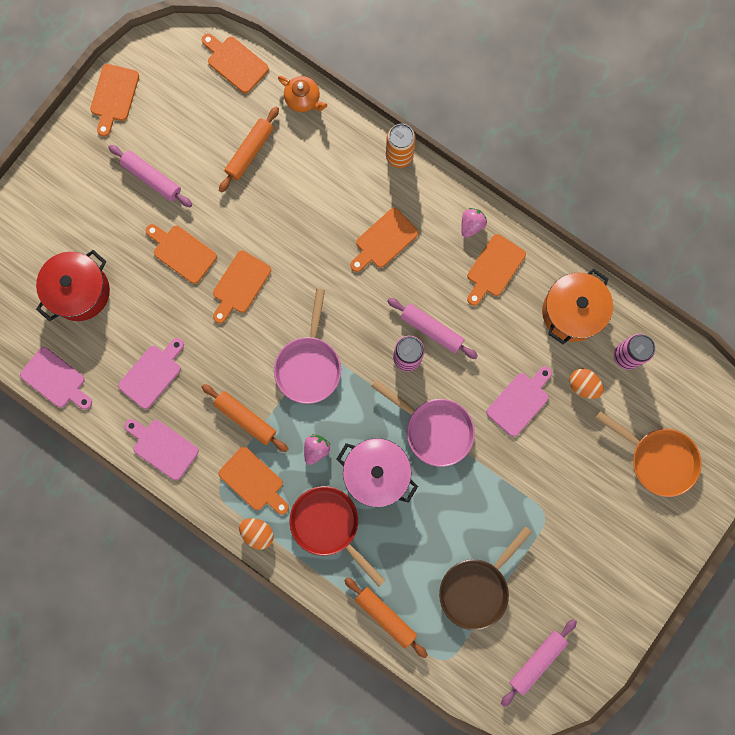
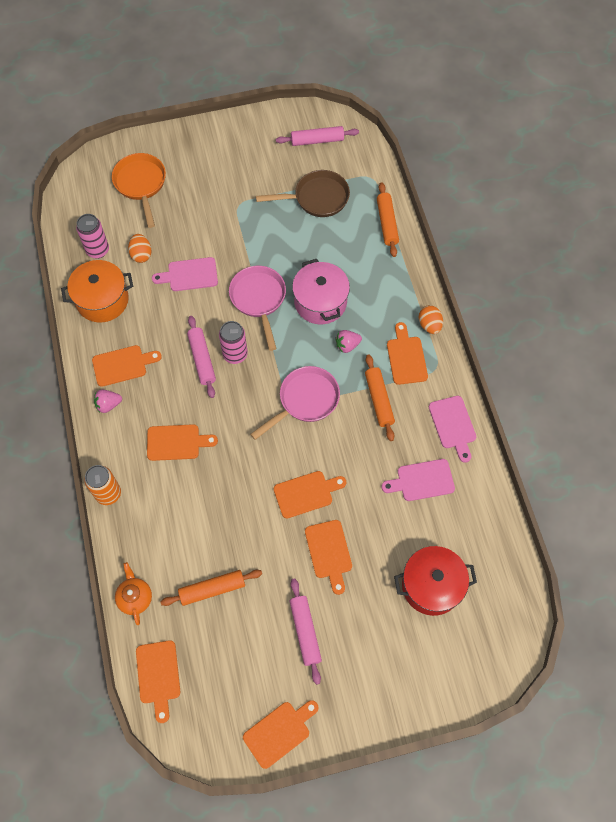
camera: 140 degrees left, 15 degrees down
pink cutting board [20,347,92,409] -> none
red pan [290,486,386,587] -> none

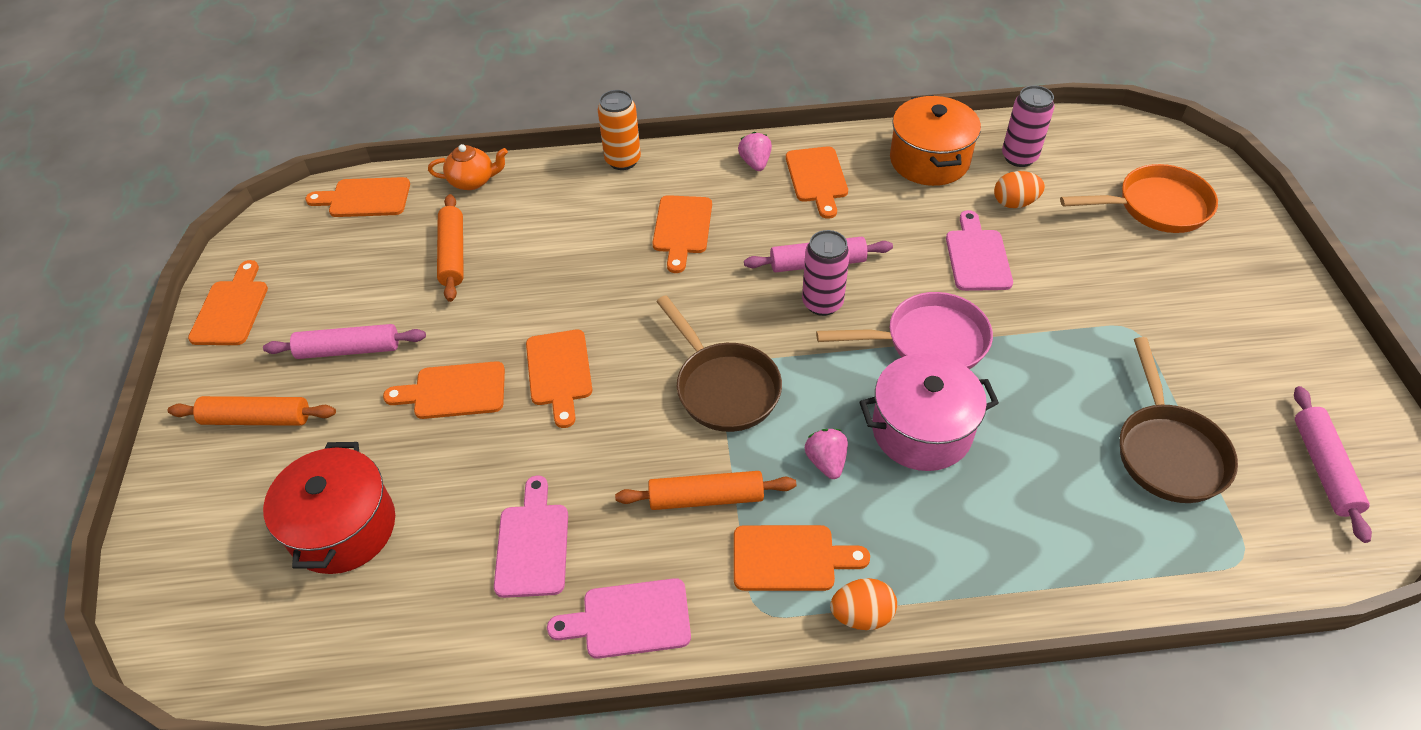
camera: 100 degrees right, 15 degrees down
orange cutting board [243,700,318,769] -> orange cutting board turned 150 degrees counterclockwise [188,260,268,345]
pink pan [250,366,340,440] -> brown pan [656,295,782,432]
orange rolling pin [377,182,399,257] -> orange rolling pin moved to [168,396,336,426]

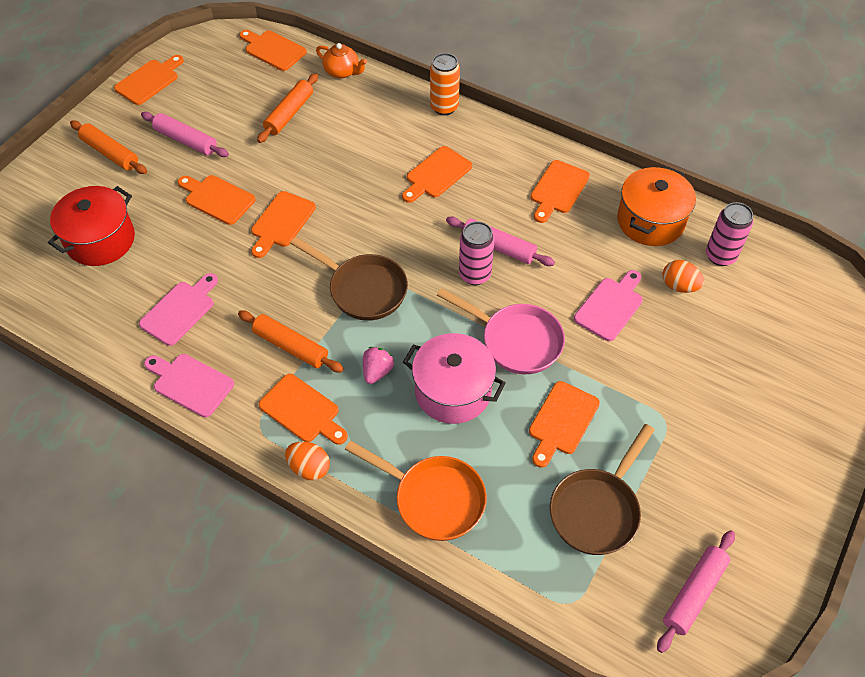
camera: 35 degrees right, 5 degrees up
brown pan [656,295,782,432] -> brown pan turned 60 degrees counterclockwise [290,237,408,321]
pink strawberry [738,132,772,171] -> none
orange pan [1060,164,1218,233] -> orange pan moved to [345,441,487,541]
none -> orange cutting board [529,381,600,468]

